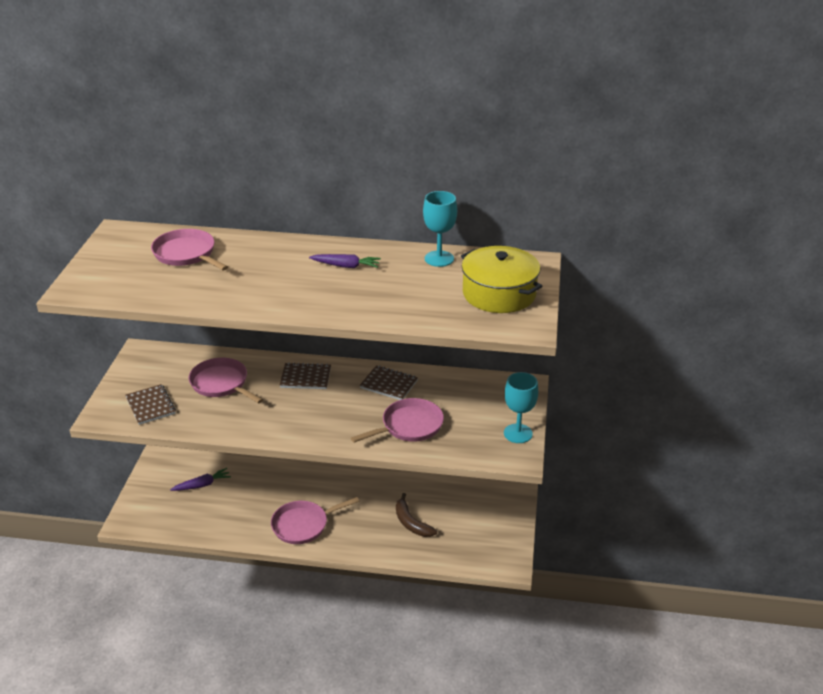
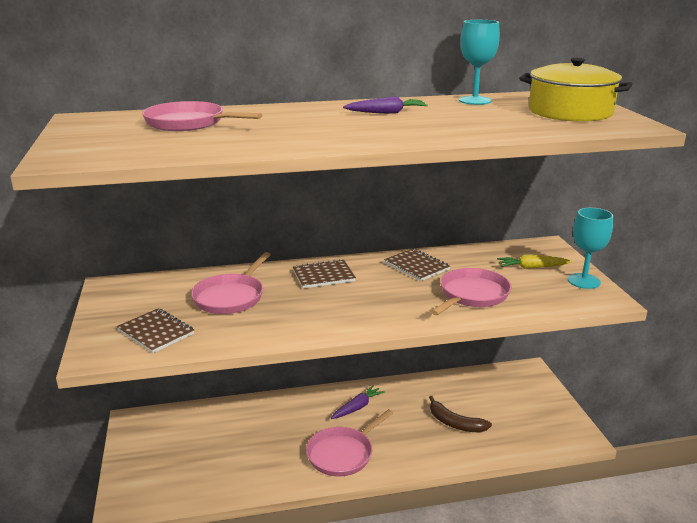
camera: 20 degrees left, 10 degrees down
purple carrot [170,468,231,491] -> purple carrot moved to [331,385,385,419]
pink pan [189,358,263,404] -> pink pan turned 90 degrees counterclockwise [191,252,271,314]
brown notebook [359,365,418,400] -> brown notebook turned 45 degrees clockwise [384,249,450,281]
none -> yellow carrot [497,254,572,269]

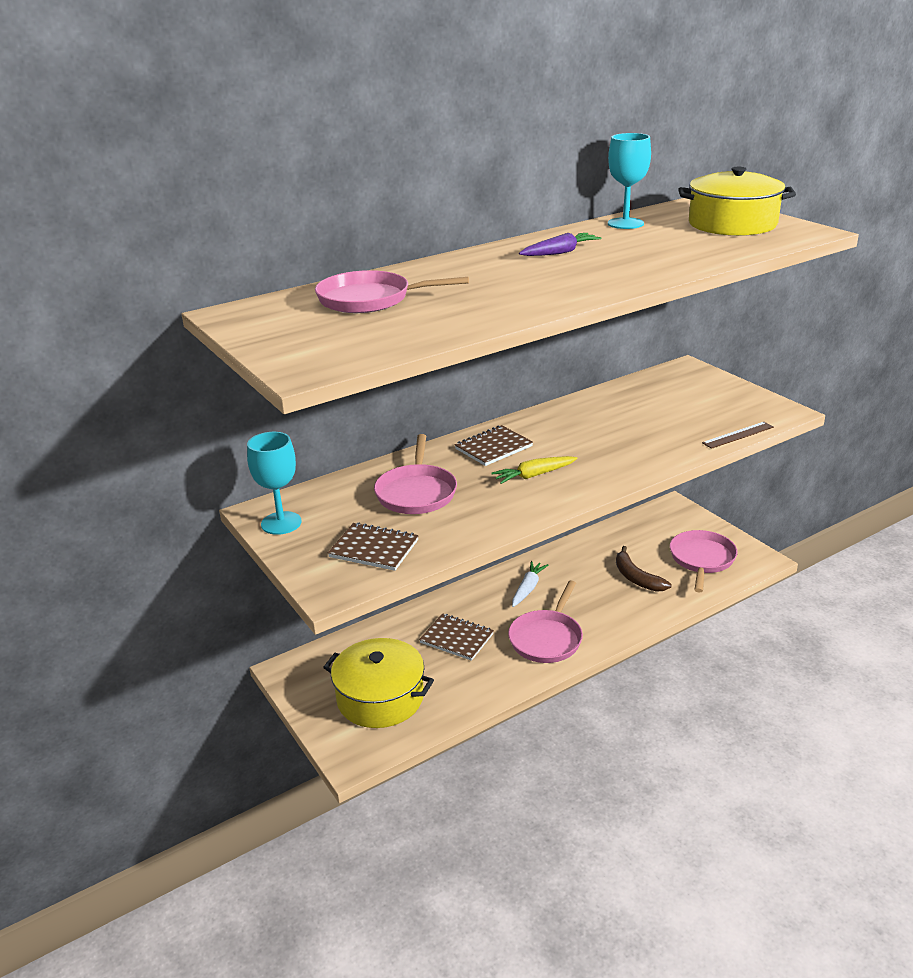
camera: 20 degrees left, 5 degrees up
purple carrot [331,385,385,419] -> white carrot [512,561,548,607]
brown notebook [384,249,450,281] -> brown notebook moved to [419,613,494,661]
brown banana [429,396,492,432] -> brown banana turned 45 degrees clockwise [616,546,671,592]
pink pan [431,268,511,315] -> pink pan moved to [670,530,738,592]
yellow carrot [497,254,572,269] -> yellow carrot moved to [491,456,577,484]
turquoise goblet [568,208,613,289] -> turquoise goblet moved to [247,432,302,535]
none -> yellow pot [323,638,434,728]
none -> brown ruler [702,422,774,449]

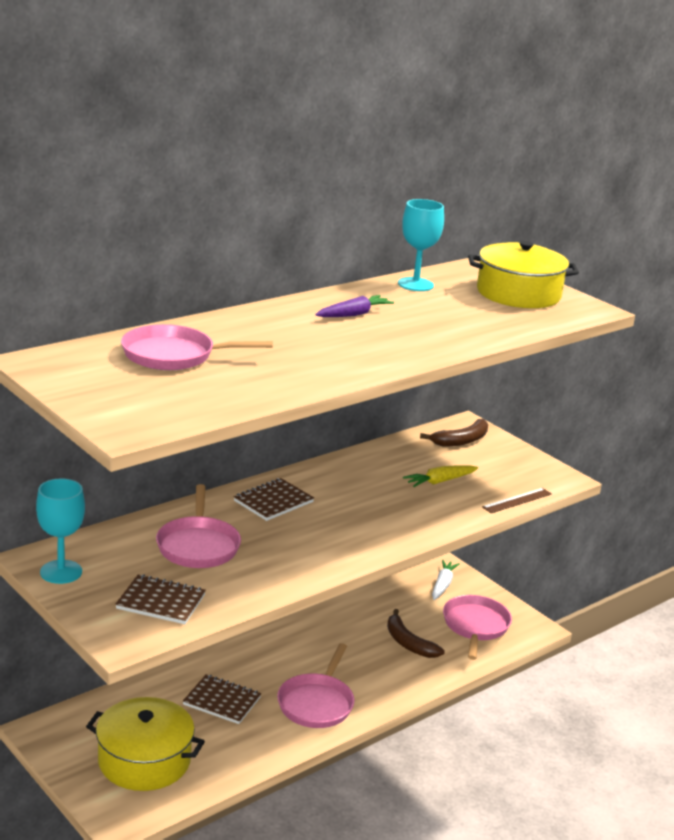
camera: 10 degrees left, 5 degrees down
yellow carrot [491,456,577,484] -> yellow carrot moved to [403,465,478,487]
white carrot [512,561,548,607] -> white carrot moved to [432,560,460,600]
none -> brown banana [420,419,488,447]

